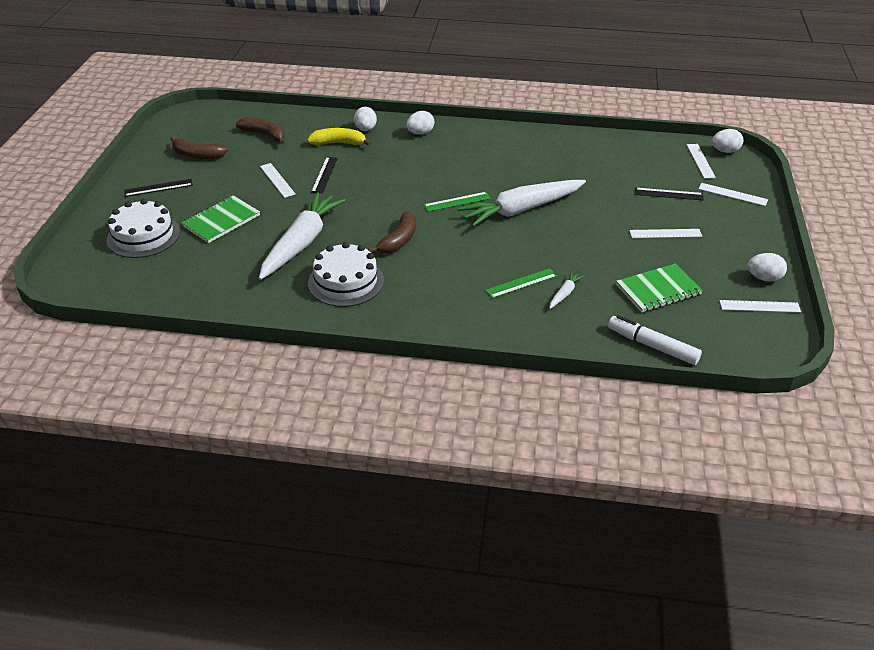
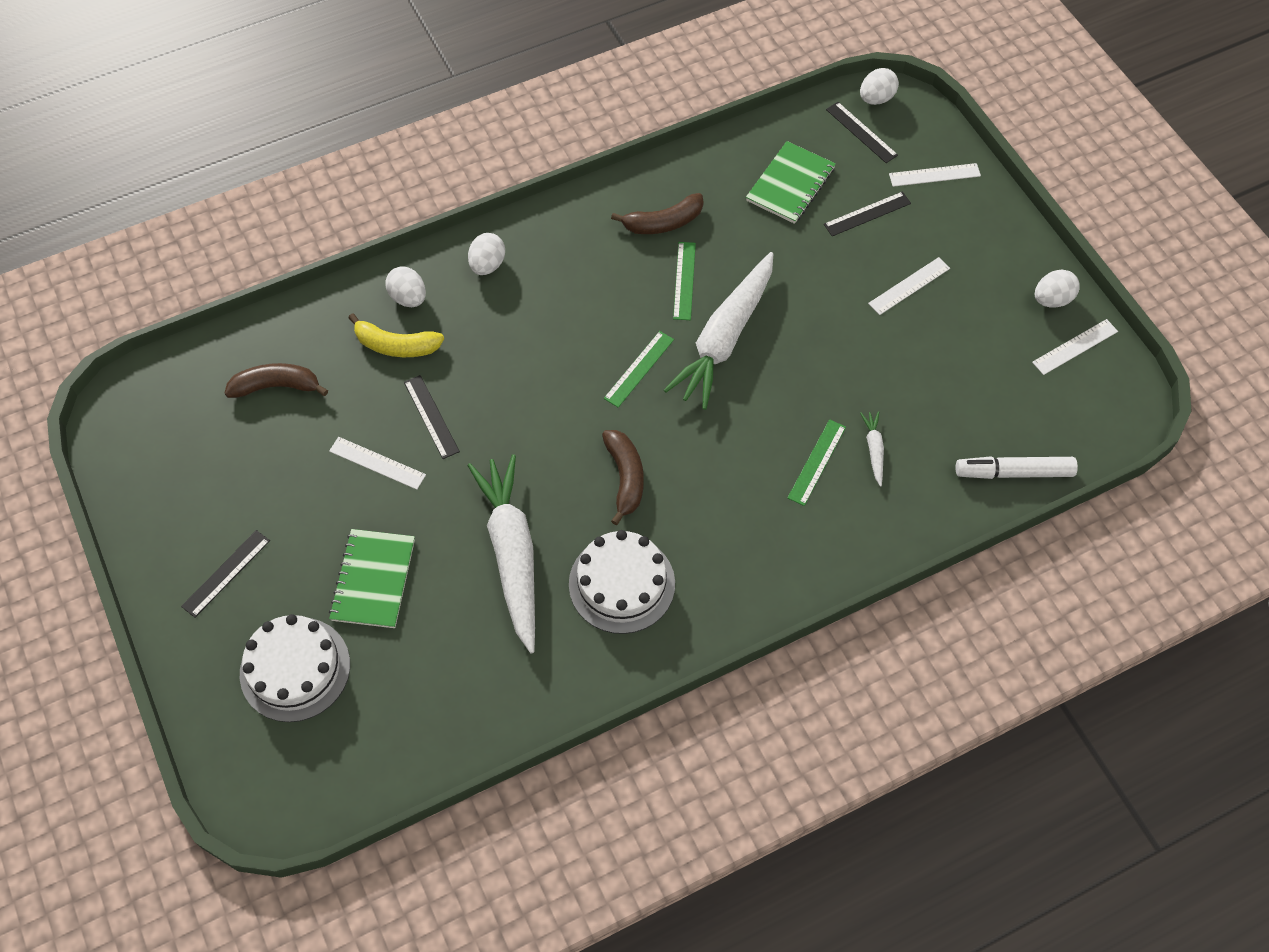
camera: 35 degrees left, 20 degrees up
brown banana [170,137,228,159] -> brown banana moved to [611,193,704,234]
yellow banana [307,128,371,146] -> yellow banana turned 135 degrees counterclockwise [348,313,444,357]
green notebook [616,264,703,313] -> green notebook moved to [746,141,836,224]
white ruler [687,144,716,179] -> black ruler [826,102,898,163]
none -> green ruler [673,242,696,320]

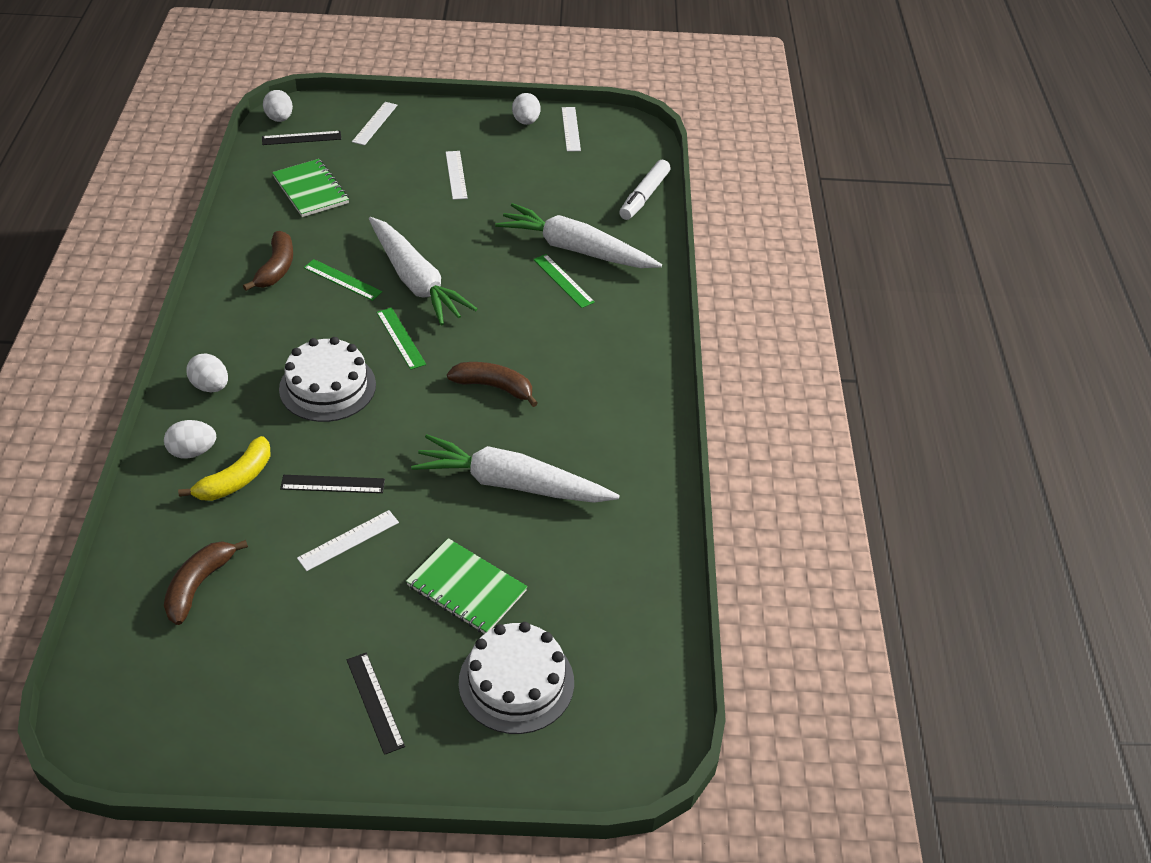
camera: 65 degrees left, 15 degrees down
white cake [569,530,675,634] -> white cake moved to [279,337,376,422]
black ruler [824,192,911,236] -> none
white carrot [860,411,884,487] -> white carrot [495,203,662,268], size x2.45

